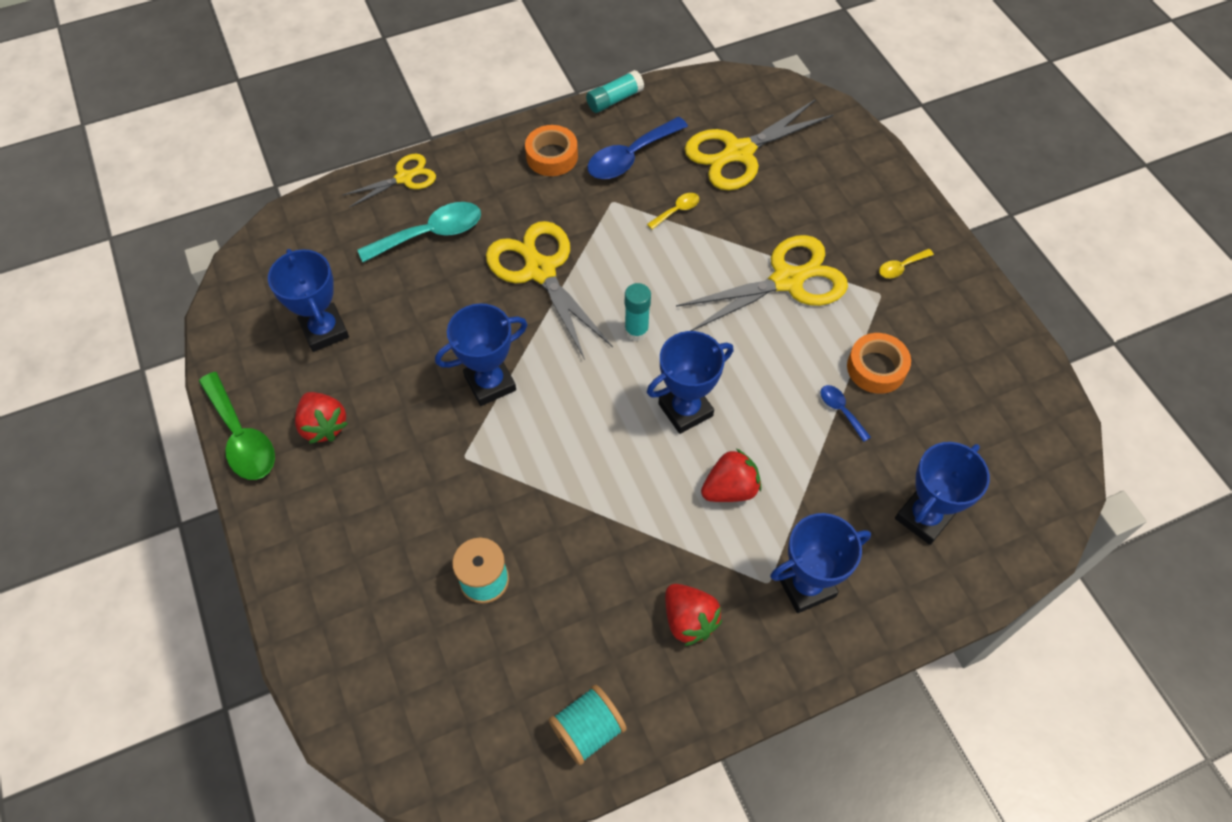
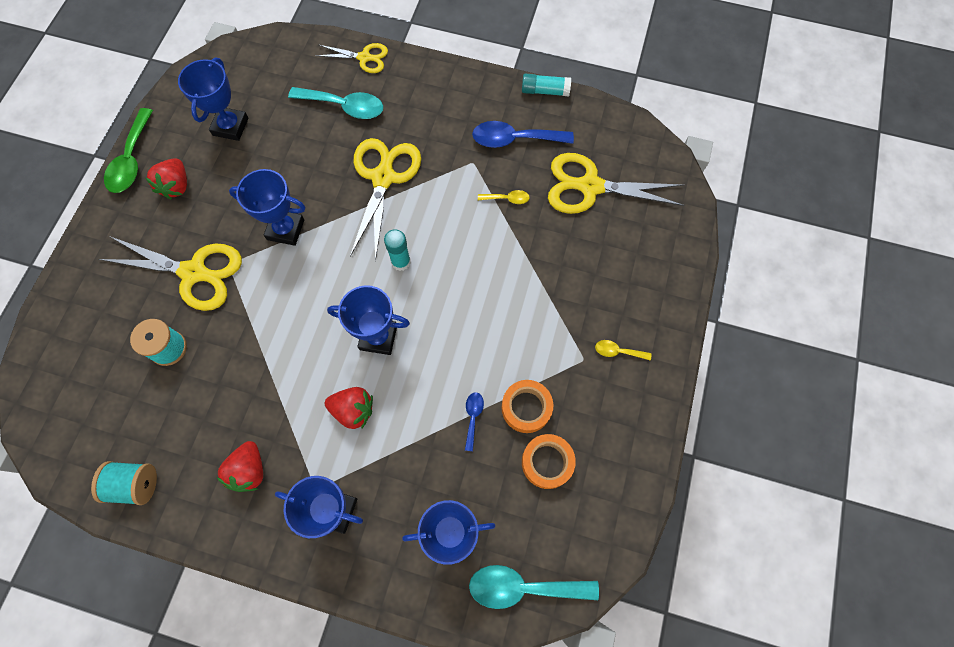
camera: 40 degrees right, 10 degrees up
orange tape [525,125,578,176] -> orange tape moved to [522,434,576,489]
yellow scissors [676,235,848,331] -> yellow scissors moved to [99,236,242,311]
none -> turquoise spoon [469,565,599,609]

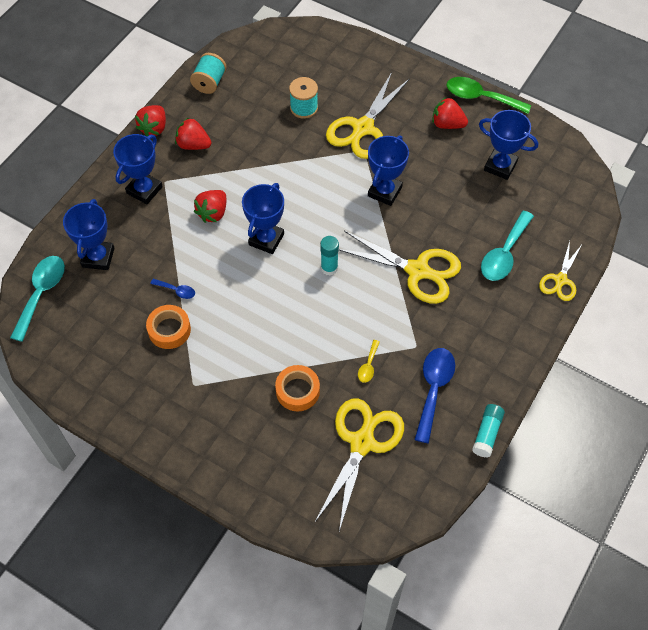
camera: 105 degrees right, 10 degrees down
orange tape [522,434,576,489] -> orange tape moved to [275,365,320,411]
yellow spoon [595,340,652,361] -> none
none -> red strawberry [135,105,166,136]

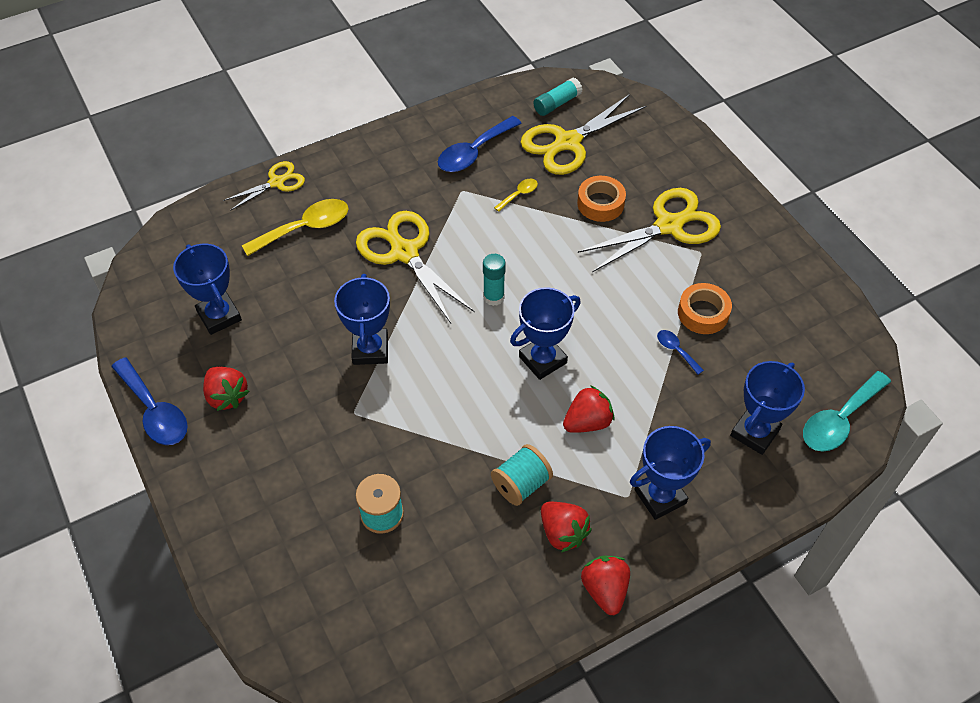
camera: 150 degrees left, 5 degrees down
red strawberry [135,105,166,136] -> red strawberry turned 60 degrees counterclockwise [581,556,630,615]
turquoise spool [190,53,227,94] -> turquoise spool moved to [491,444,553,506]
yellow scissors [326,72,410,159] -> yellow scissors moved to [578,188,721,272]
blue trophy [368,135,409,206] -> blue trophy turned 60 degrees counterclockwise [334,274,390,365]
green spoon [447,77,531,114] -> blue spoon [111,357,188,445]
turquoise glue stick [472,404,505,458] -> turquoise glue stick moved to [533,78,582,116]
turquoise spoon [481,211,534,281] -> yellow spoon [242,199,349,256]

